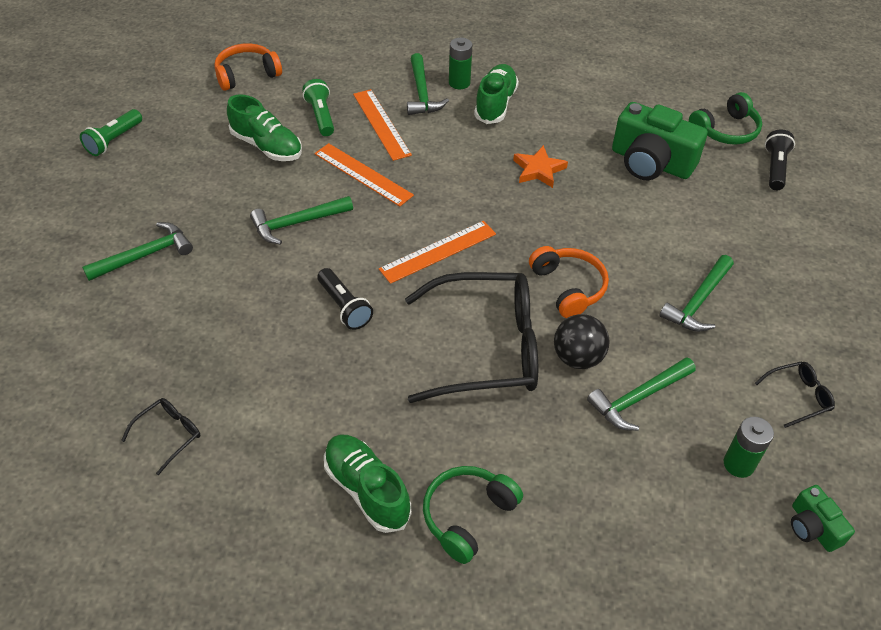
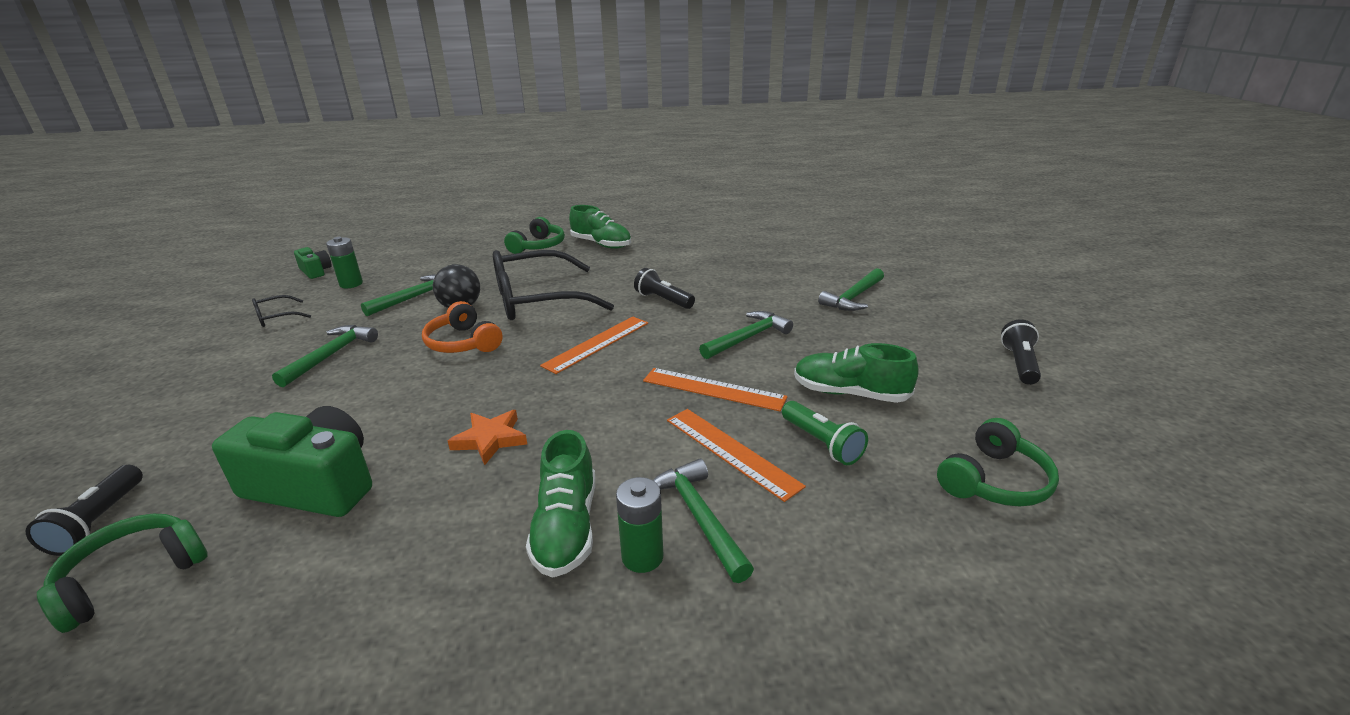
camera: 165 degrees right, 20 degrees down
green flashlight [80,109,142,156] -> black flashlight [1001,320,1041,385]
black glasses [121,398,200,475] -> none
orange headphones [214,43,282,91] -> green headphones [937,418,1059,507]

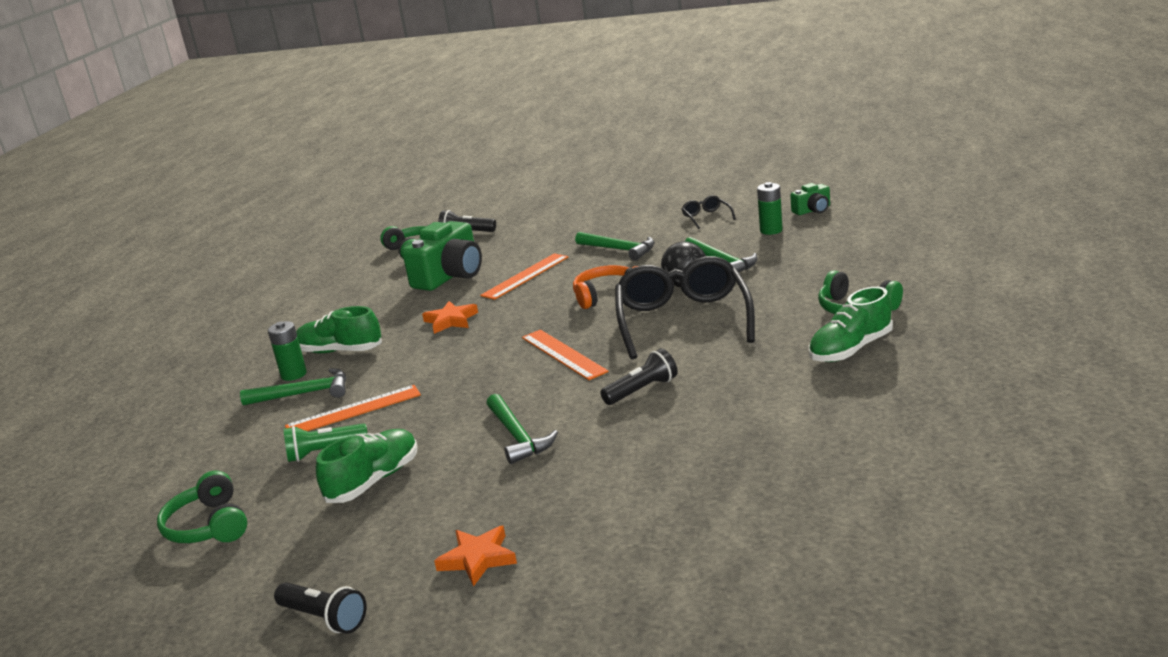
camera: 110 degrees right, 5 degrees down
orange ruler [643,368,787,411] -> orange ruler moved to [480,253,568,300]
green hammer [818,268,884,311] -> none
none -> orange star [434,526,517,586]

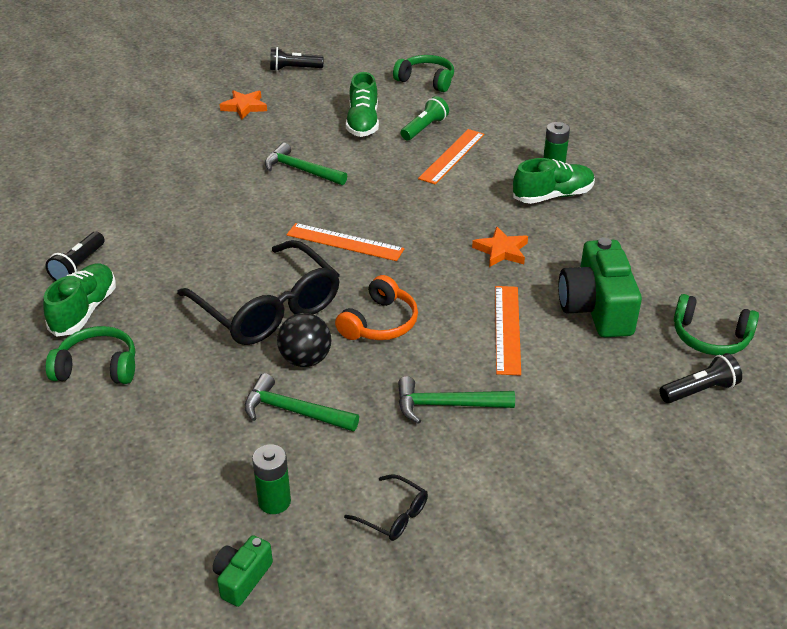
camera: 140 degrees right, 15 degrees up
green hammer [240,368,346,405] -> none
black flashlight [600,348,678,405] -> black flashlight moved to [45,232,105,281]

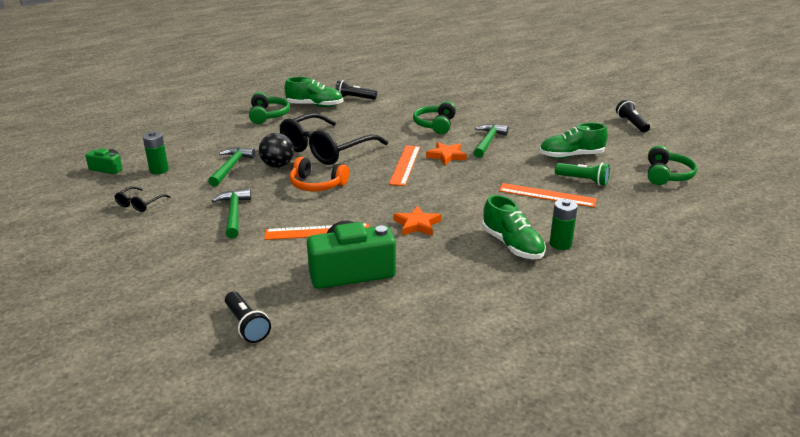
camera: 80 degrees right, 10 degrees down
orange star [220,90,267,119] -> orange star moved to [426,142,467,165]
green headphones [674,294,759,355] -> green headphones moved to [413,101,456,134]

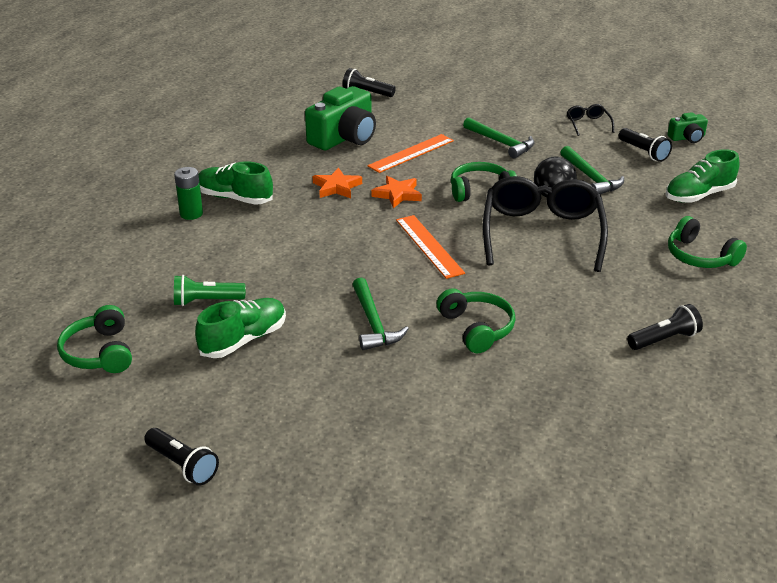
camera: 145 degrees right, 5 degrees up
green battery [143,131,169,174] -> black flashlight [619,128,672,162]
green shoe [285,77,343,107] -> green shoe moved to [665,149,740,203]
orange headphones [290,157,349,191] -> green headphones [451,162,517,202]
orange star [426,142,467,165] -> orange star moved to [371,176,422,208]
orange ruler [499,183,597,207] -> none

